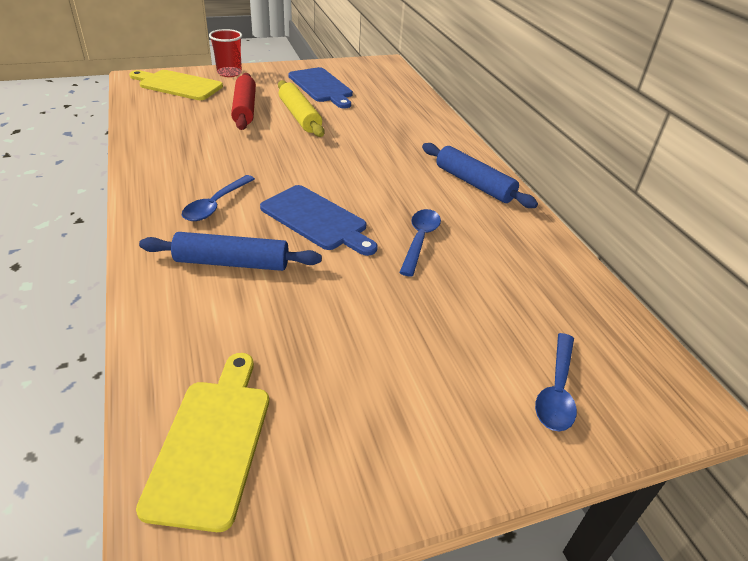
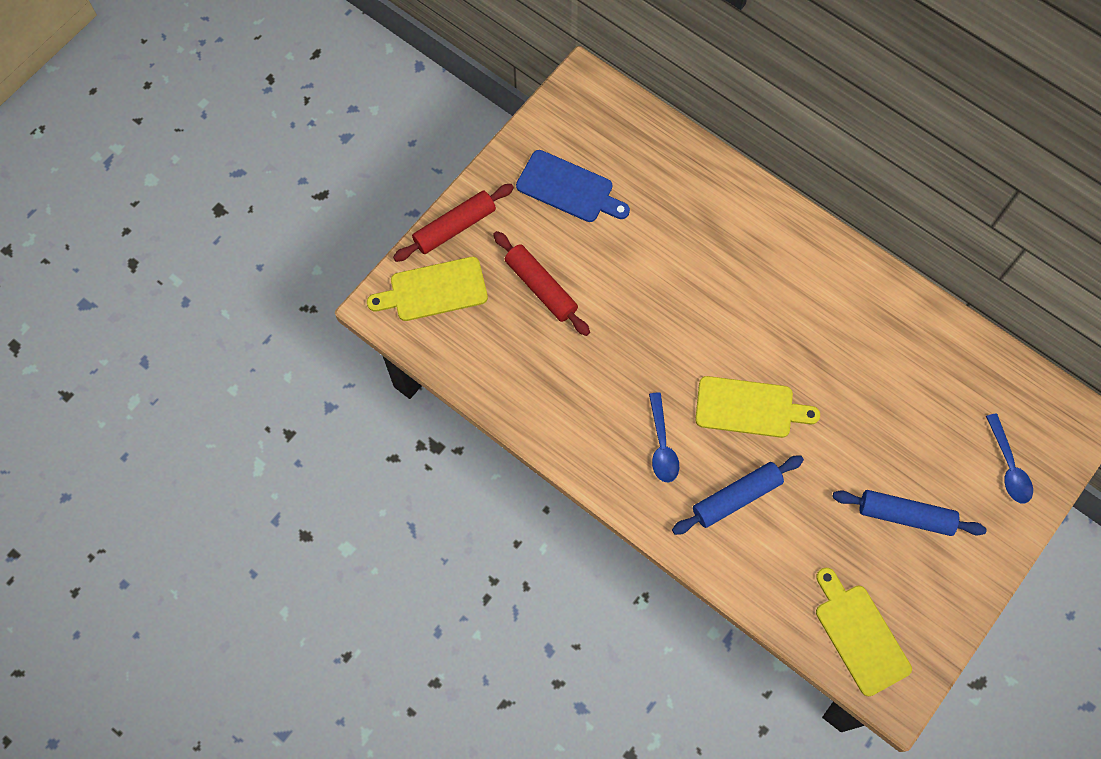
camera: 30 degrees left, 30 degrees up
red cup [209,29,242,77] -> red rolling pin [393,184,514,262]
blue cutting board [260,185,378,256] -> yellow cutting board [695,376,820,438]
yellow rolling pin [278,80,324,137] -> none
blue spoon [399,209,441,277] -> none
blue rolling pin [422,143,538,208] -> blue rolling pin moved to [832,490,987,536]

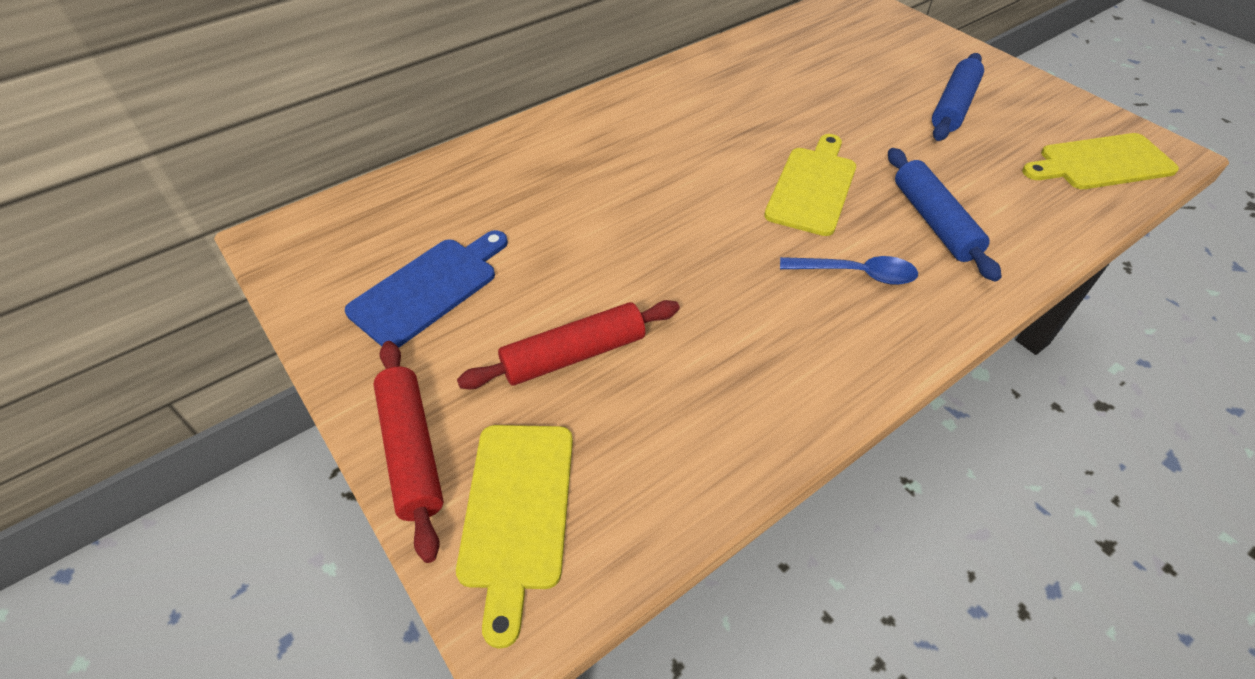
camera: 75 degrees left, 20 degrees down
blue spoon [986,413,1033,503] -> none

